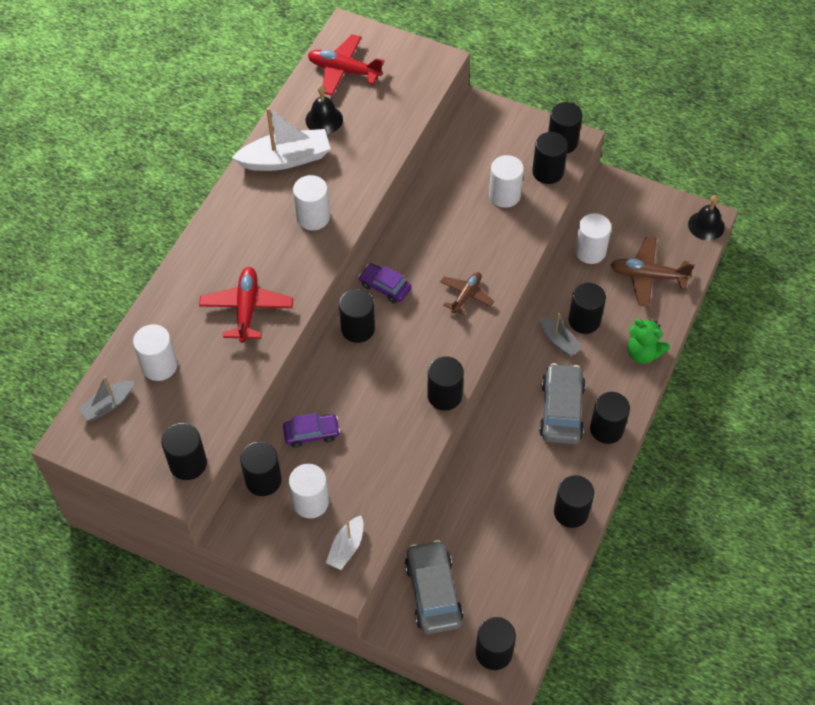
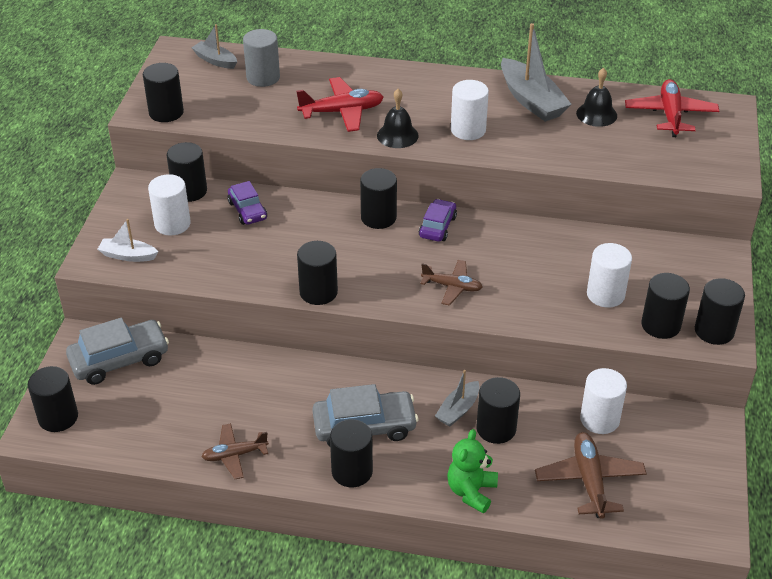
camera: 75 degrees right, 15 degrees down
white cylinder [133,324,178,381] -> grey cylinder [243,29,280,87]
white boat [232,107,331,171] -> grey boat [501,23,572,122]
black cylinder [554,475,594,528] -> brown plane [201,423,269,479]
black bell [688,195,725,241] -> black bell moved to [377,89,419,148]

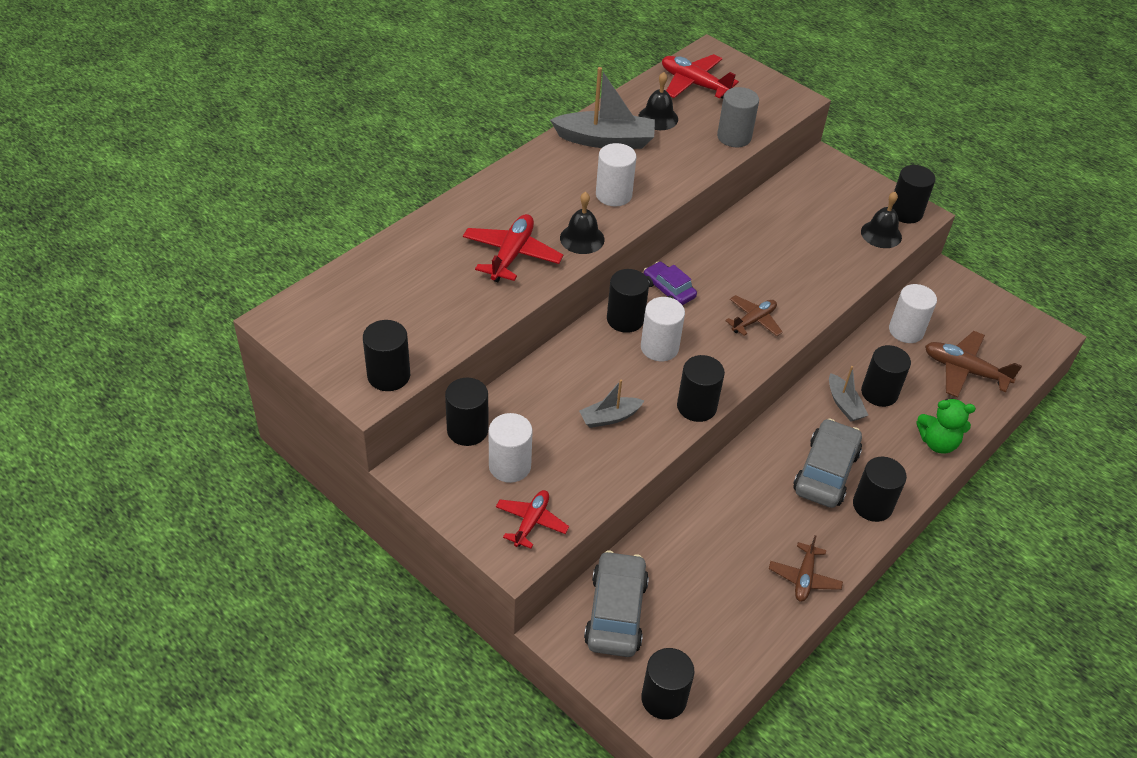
camera: 60 degrees left, 5 degrees up
white boat [97,219,158,262] -> red plane [496,490,569,549]
grey boat [191,24,237,69] -> grey boat moved to [579,380,645,428]
purple car [228,181,267,225] -> none
grey cylinder [243,29,280,87] -> grey cylinder moved to [717,87,759,147]
green teddy bear [447,429,498,513] -> green teddy bear turned 45 degrees counterclockwise [916,398,976,453]
white cylinder [587,243,632,308] -> white cylinder moved to [641,297,685,361]
black cylinder [641,273,690,339] -> black bell [861,192,902,248]

